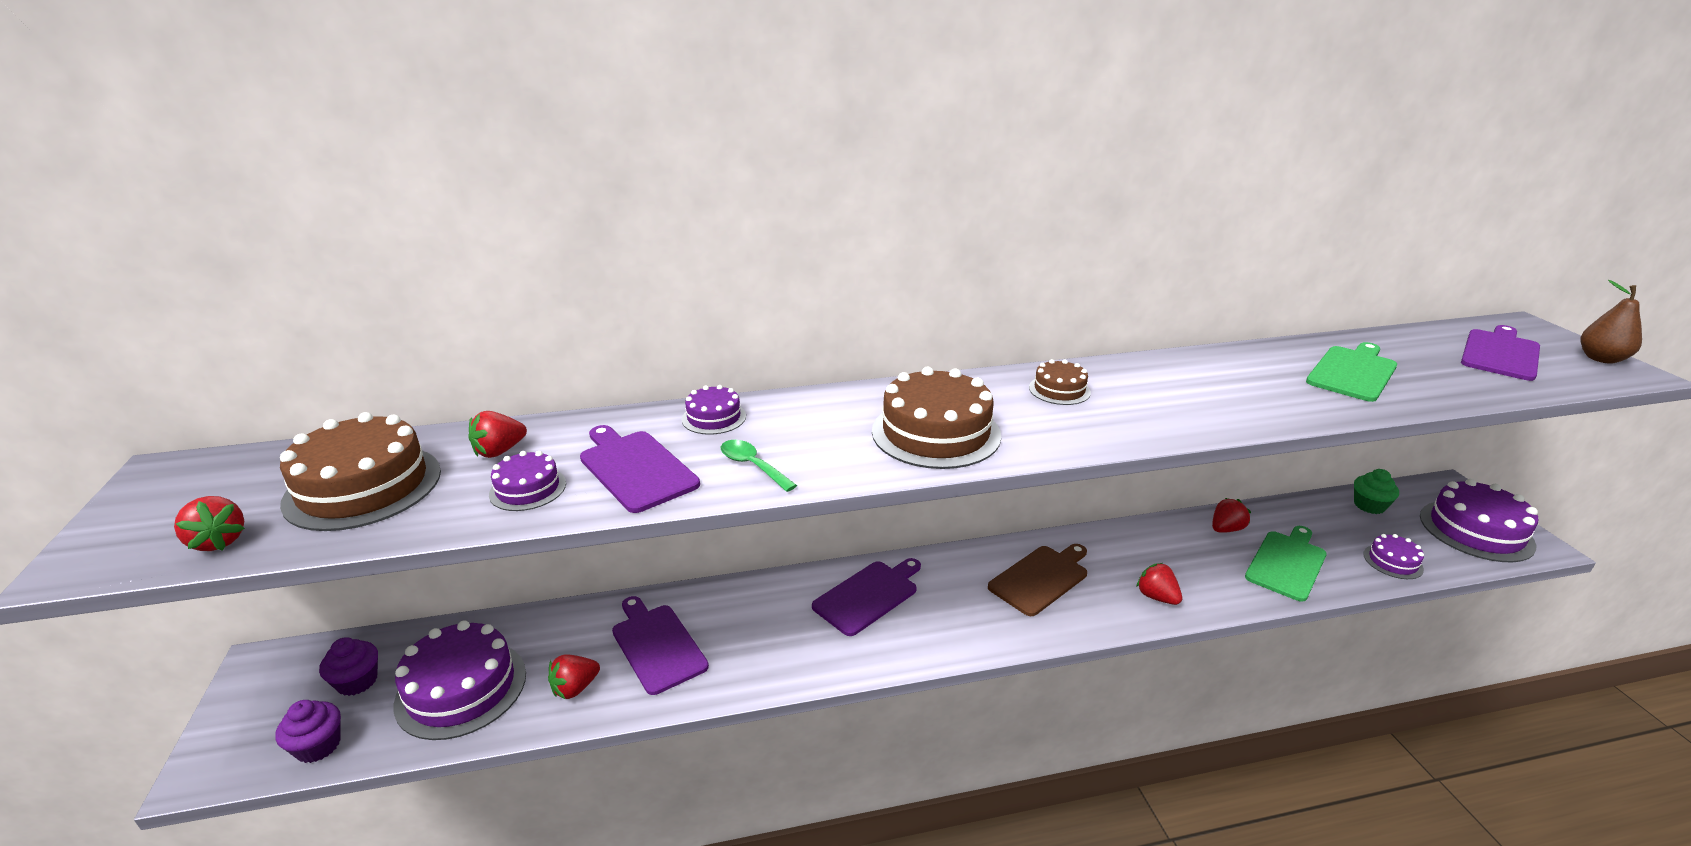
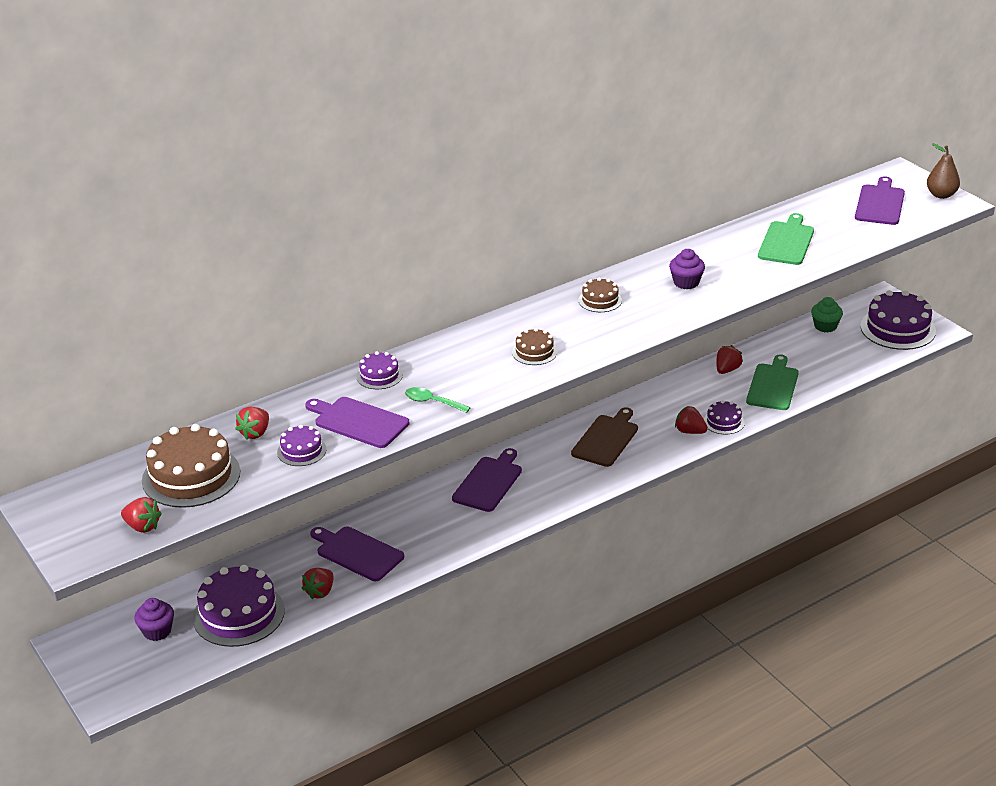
camera: 20 degrees left, 5 degrees up
purple cupcake [275,700,341,763] -> purple cupcake moved to [669,249,705,289]
brown cake [872,367,1001,469] -> brown cake [512,328,557,365], size x0.51
purple cake [1363,534,1424,579] -> purple cake moved to [704,400,745,434]

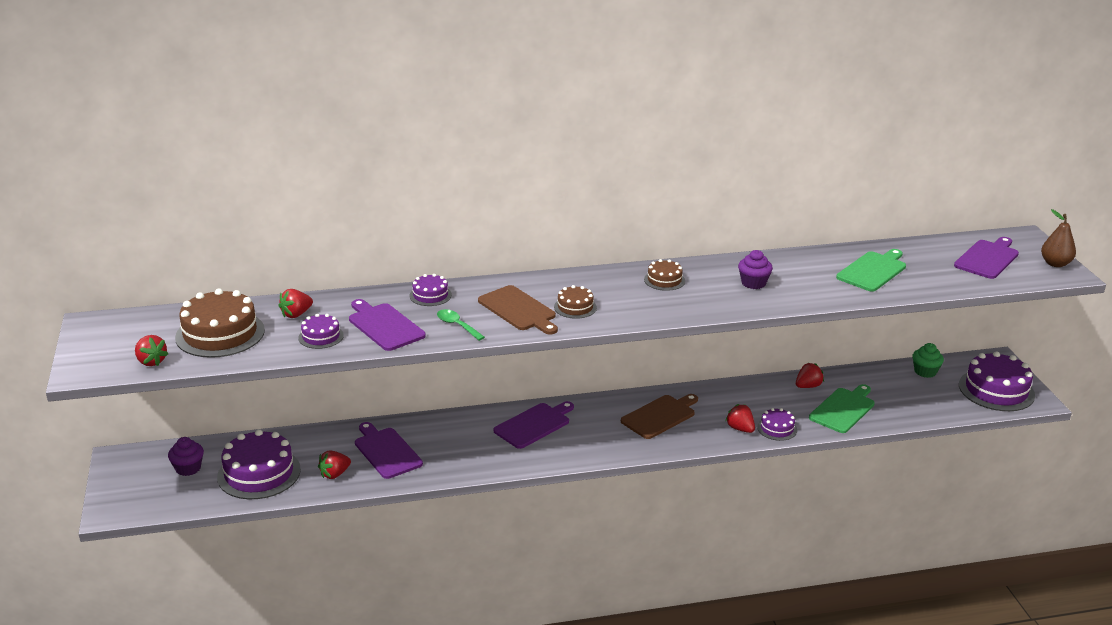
camera: 20 degrees right, 5 degrees down
none -> brown cutting board [478,285,558,335]

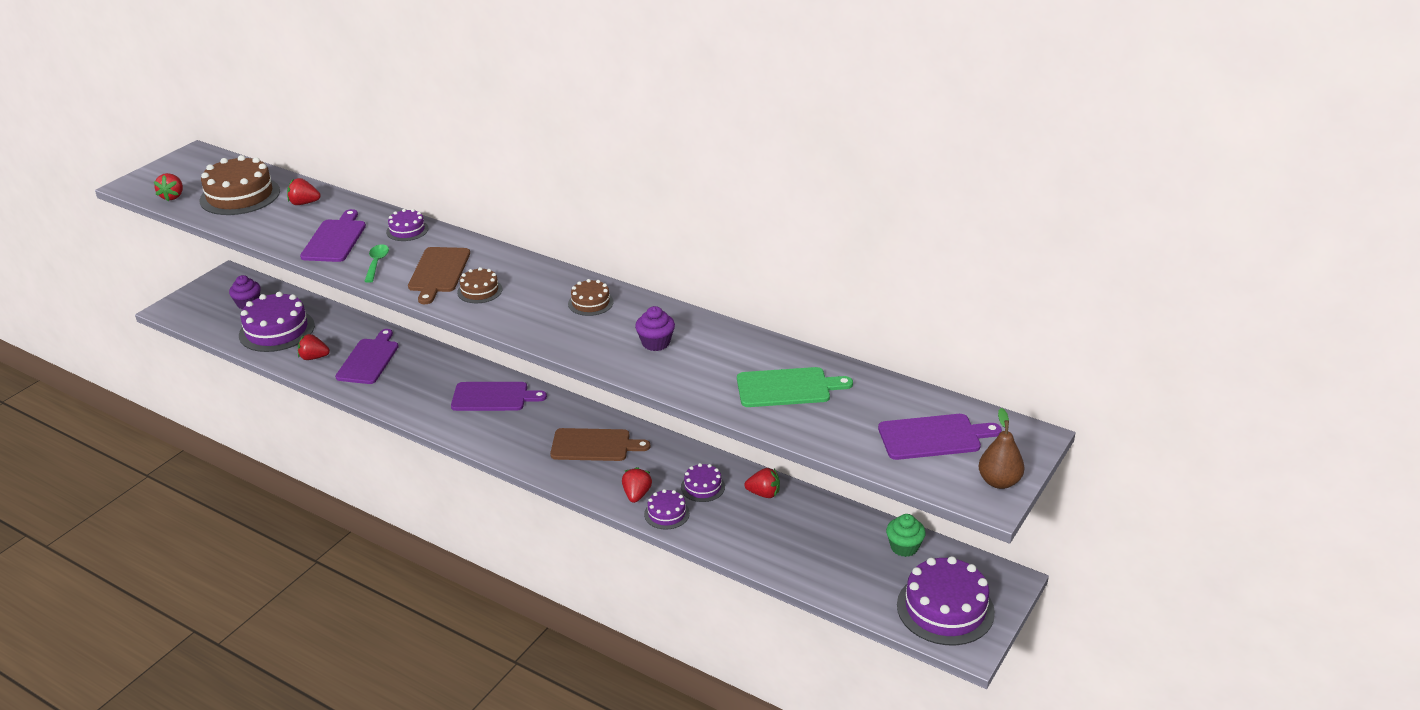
camera: 45 degrees right, 5 degrees up
purple cake [298,314,344,349] -> purple cake moved to [681,463,725,502]
green cutting board [809,384,875,433] -> none

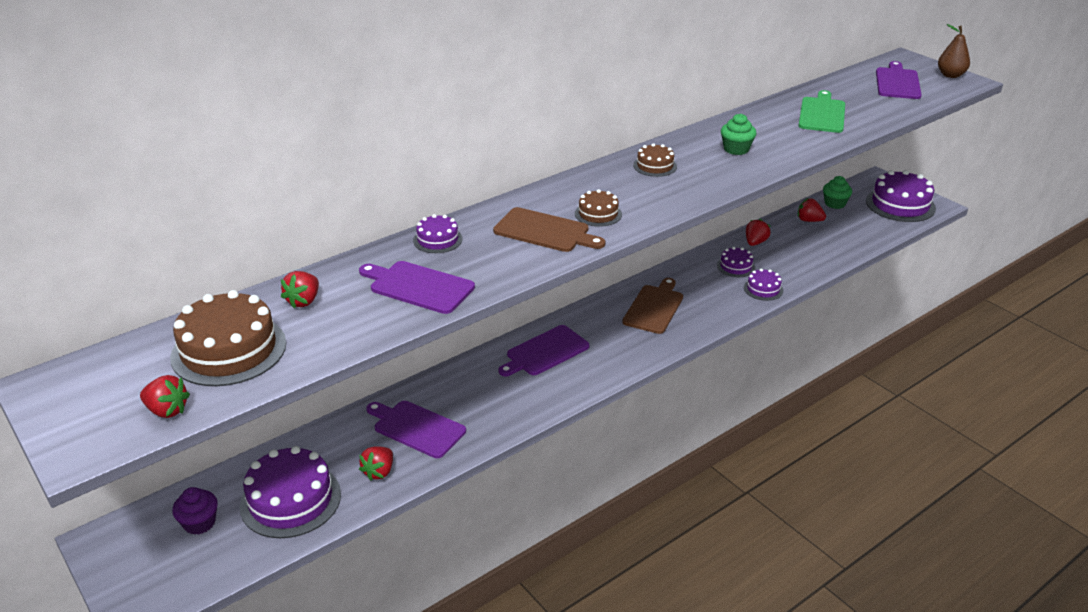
camera: 70 degrees left, 0 degrees up
green spoon [364,244,389,283] -> none
purple cutting board [451,382,547,411] -> purple cutting board turned 150 degrees counterclockwise [498,325,589,377]
red strawberry [622,467,652,503] -> red strawberry moved to [798,198,826,222]
purple cupcake [635,306,675,351] -> green cupcake [721,114,756,155]

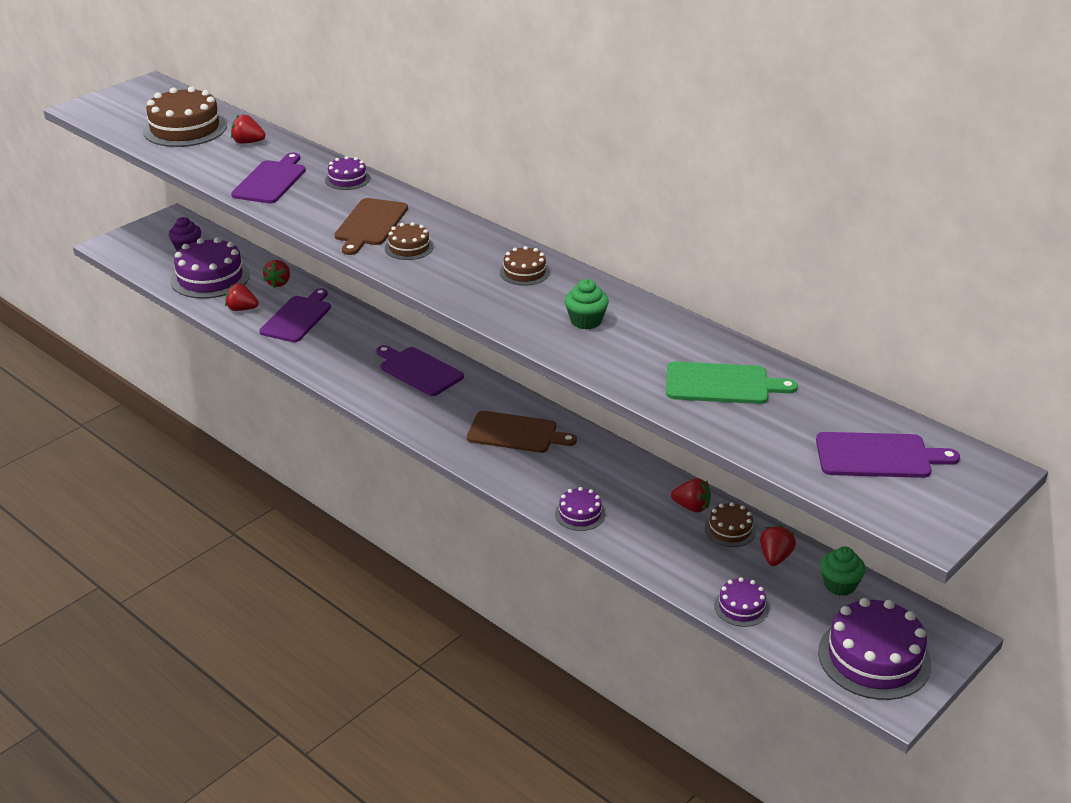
camera: 80 degrees right, 0 degrees up
red strawberry [140,375,190,418] -> red strawberry moved to [263,260,290,288]
purple cake [717,247,755,277] -> purple cake moved to [714,577,769,627]
brown pear [938,24,970,78] -> none
none -> brown cake [705,502,756,547]

